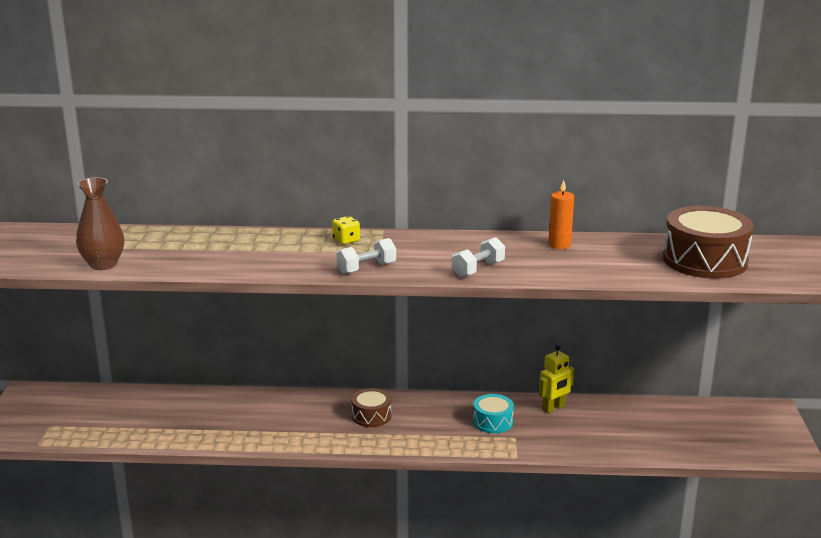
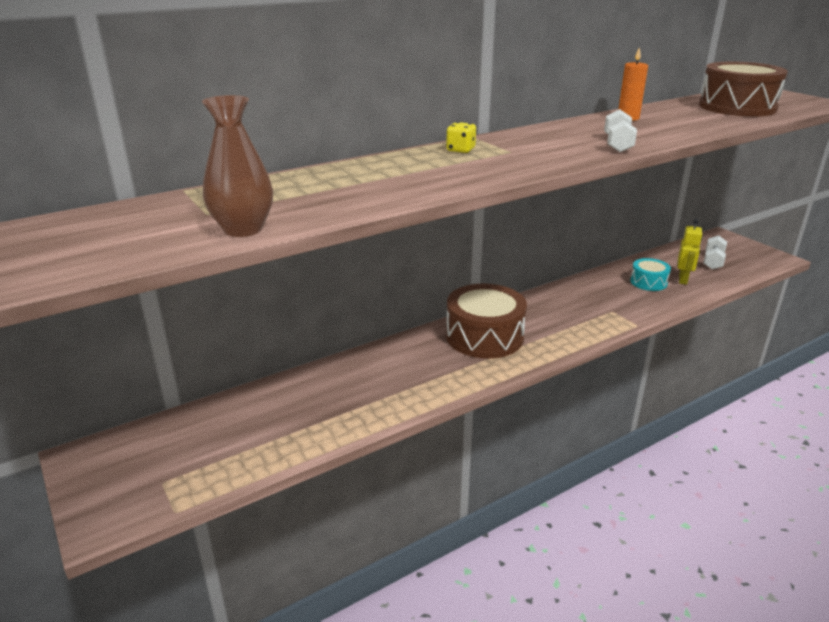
camera: 35 degrees left, 5 degrees up
white dumbbell [336,238,396,274] -> white dumbbell moved to [703,235,727,270]
brown drum [351,388,391,427] -> brown drum [446,284,527,359], size x1.89
turquoise drum [473,394,514,433] -> turquoise drum moved to [630,258,671,291]
yellow robot [539,345,574,413] -> yellow robot moved to [678,219,703,285]

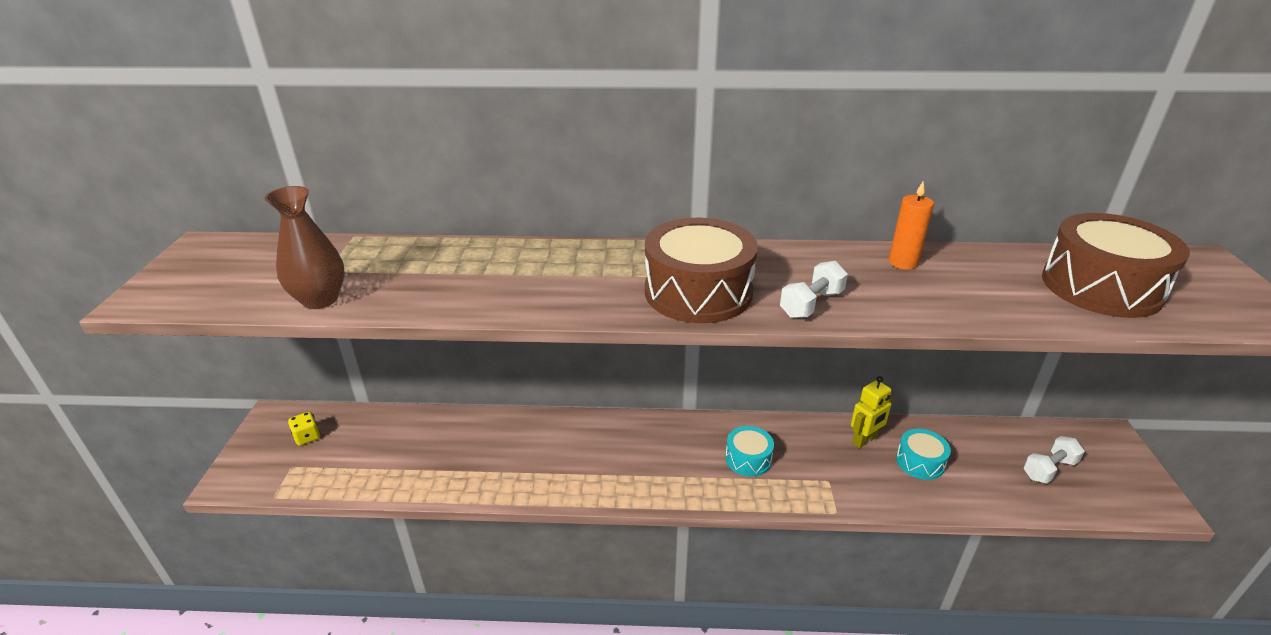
camera: 35 degrees right, 5 degrees up
yellow dice [446,122,476,153] -> yellow dice moved to [288,412,321,446]
brown drum [446,284,527,359] -> brown drum moved to [645,218,758,323]
yellow robot [678,219,703,285] -> yellow robot moved to [851,376,893,448]
none -> turquoise drum [725,426,774,477]

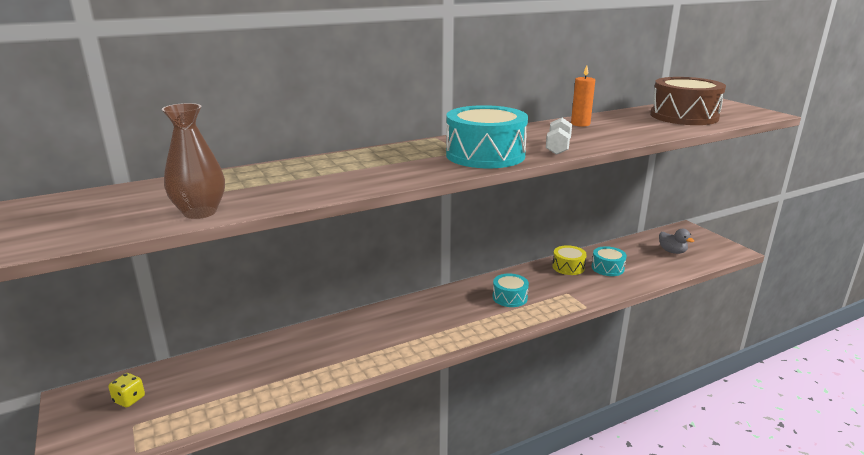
camera: 30 degrees left, 10 degrees down
brown drum [645,218,758,323] -> turquoise drum [446,105,528,168]
yellow robot [851,376,893,448] -> yellow drum [552,245,587,275]
white dumbbell [1023,436,1085,484] -> grey duck [659,229,694,254]

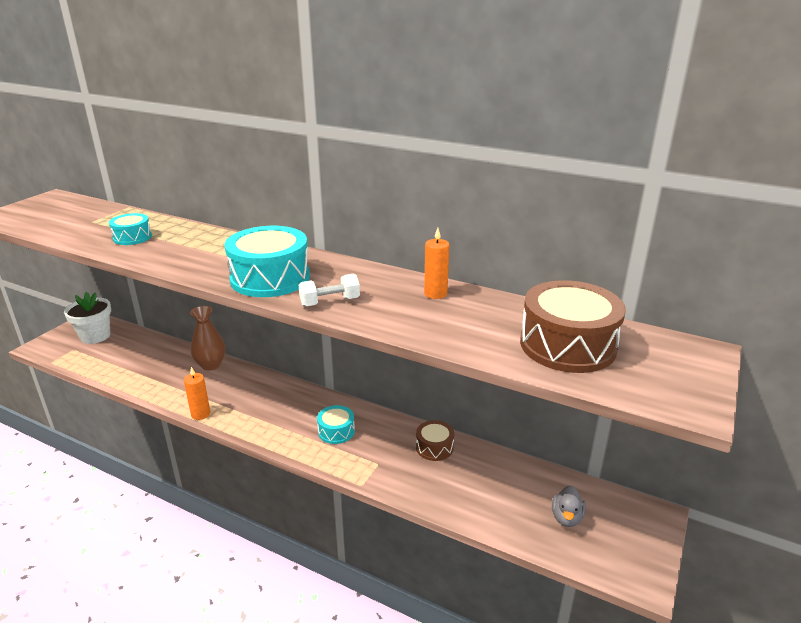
camera: 55 degrees right, 5 degrees up
yellow dice [108,373,145,408] -> white flower pot [64,292,111,344]
brown vase [162,103,225,219] -> brown vase moved to [190,306,226,371]
yellow drum [552,245,587,275] -> brown drum [416,420,454,461]
turquoise drum [591,246,627,276] -> turquoise drum moved to [109,213,152,245]
none -> orange candle [184,367,210,420]

